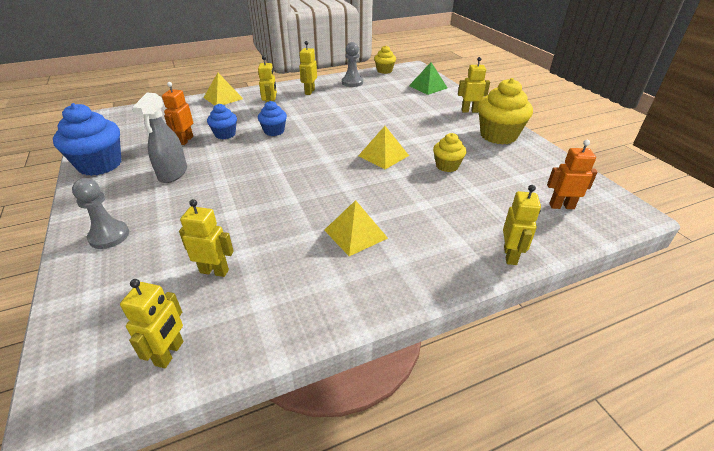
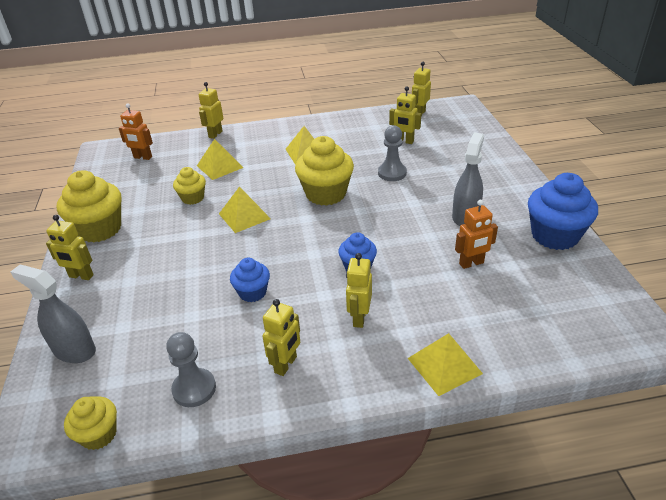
camera: 165 degrees left, 0 degrees up
grey pawn [72,178,129,249] -> grey pawn moved to [378,125,407,181]
orange robot [162,82,193,145] -> orange robot turned 45 degrees clockwise [455,200,498,269]
blue cupcake [207,104,237,139] -> blue cupcake moved to [230,258,270,302]
green pyramid [409,62,447,95] -> grey spray bottle [11,265,96,363]
none -> yellow pyramid [197,139,243,180]
none -> yellow cupcake [295,136,354,206]

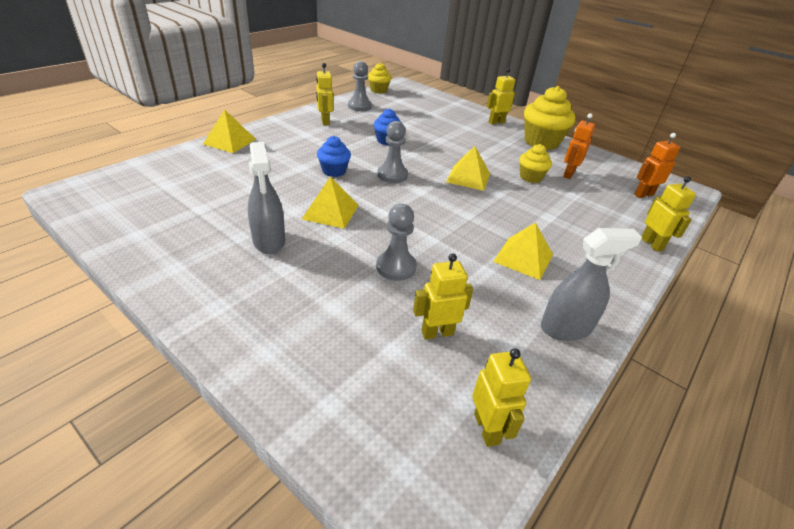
camera: 135 degrees right, 0 degrees up
grey spray bottle [11,265,96,363] -> grey spray bottle moved to [541,228,642,341]
yellow pyramid [197,139,243,180] -> yellow pyramid moved to [302,177,359,229]
yellow cupcake [295,136,354,206] -> none
yellow robot [346,253,372,328] -> none
orange robot [455,200,498,269] -> orange robot moved to [563,113,596,179]
blue cupcake [528,173,598,250] -> none
none -> grey pawn [377,121,408,183]

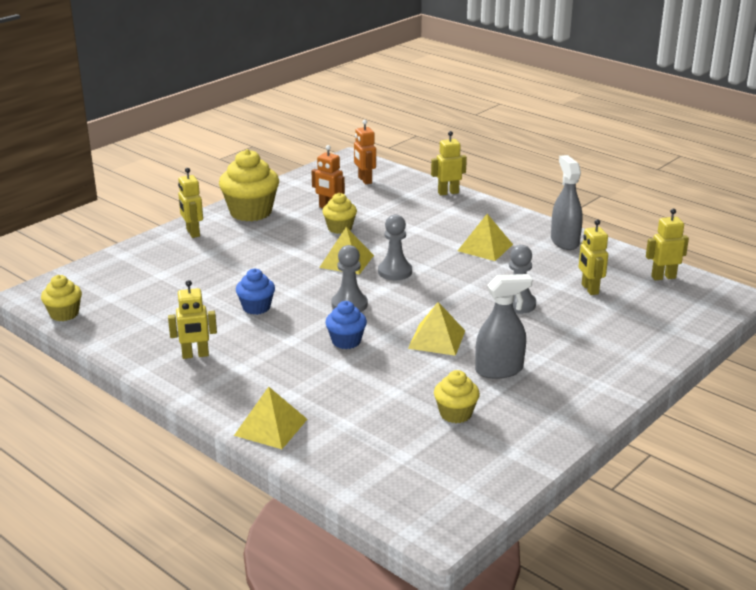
camera: 85 degrees left, 10 degrees down
grey pawn [348,61,372,111] -> grey pawn moved to [378,214,412,280]
none -> yellow cupcake [434,370,480,423]

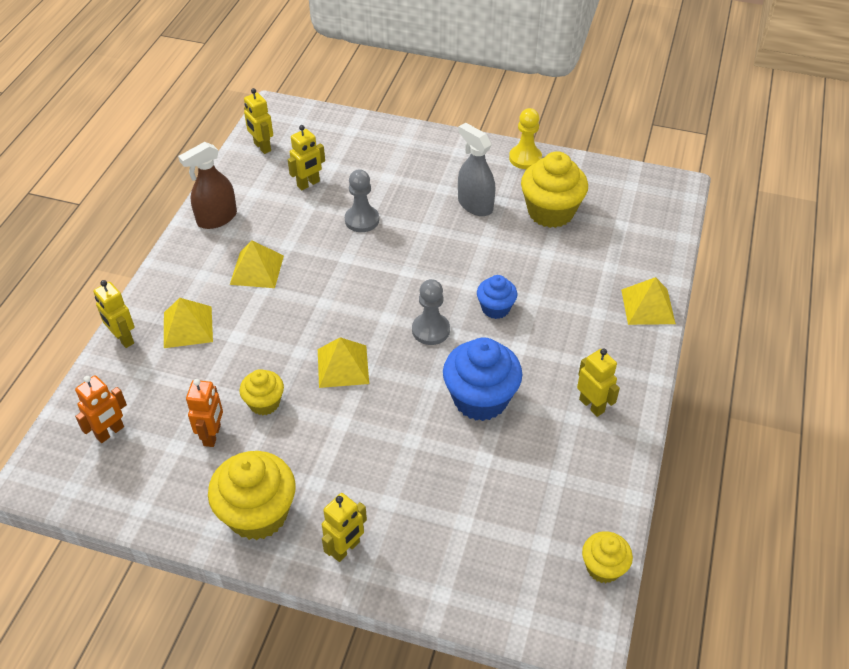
camera: 115 degrees left, 20 degrees up
blue cupcake [236,268,275,315] -> blue cupcake [443,337,522,421], size x1.78
grey pawn [378,214,412,280] -> none
yellow pyramid [408,302,465,356] -> yellow pyramid moved to [164,298,213,348]
yellow cupcake [434,370,480,423] -> yellow cupcake [521,151,588,228], size x1.78
grey spray bottle [551,155,583,250] -> brown spray bottle [178,142,237,229]
none -> yellow pawn [509,108,542,169]

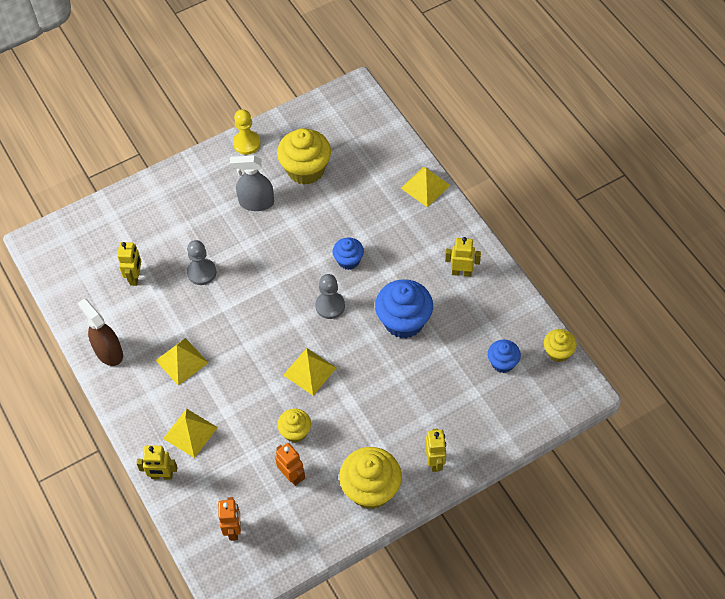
camera: 45 degrees left, 10 degrees up
brown spray bottle [178,142,237,229] -> brown spray bottle turned 135 degrees clockwise [78,299,123,366]
yellow robot [244,88,273,154] -> none
none -> blue cupcake [488,339,521,373]

